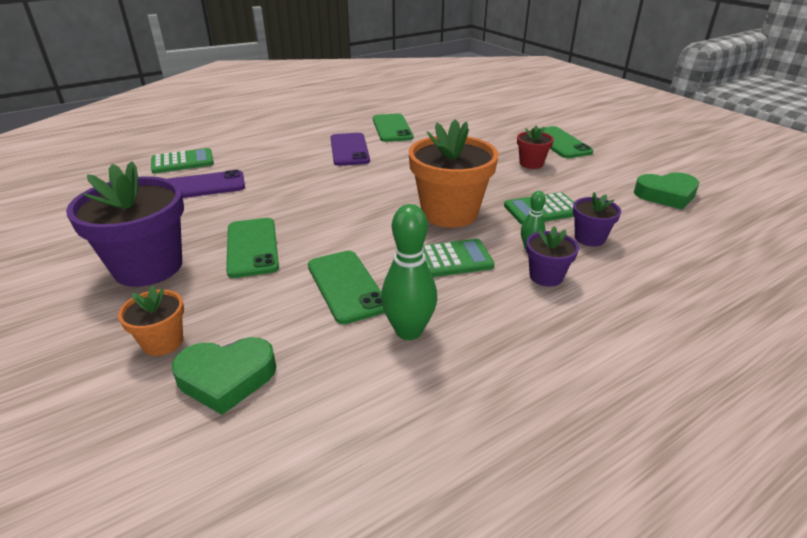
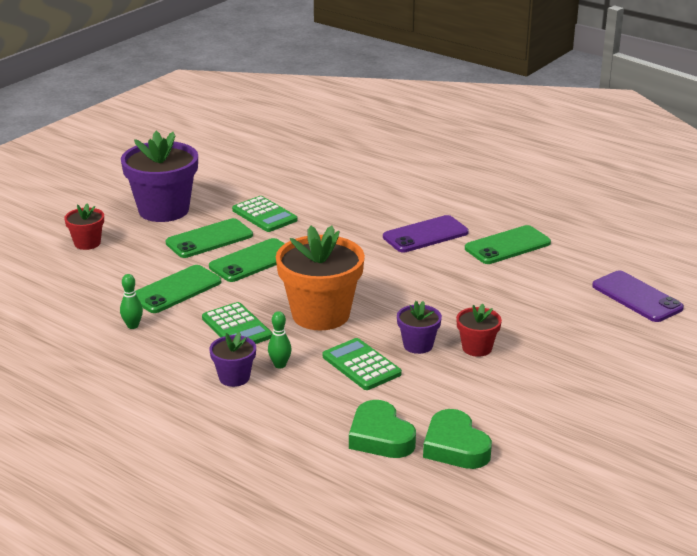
camera: 70 degrees right, 5 degrees down
orange flower pot [118,285,184,356] -> red flower pot [64,204,104,250]
green calculator [151,148,214,174] -> green calculator moved to [232,196,297,232]
purple phone [168,170,245,198] -> purple phone moved to [592,271,684,322]
green heart [172,337,276,415] -> green heart moved to [349,400,416,458]
green bowling pin [381,204,437,340] -> green bowling pin [120,274,143,329], size x0.54
green phone [530,126,593,158] -> green phone moved to [209,238,285,282]
purple flower pot [573,192,621,246] -> purple flower pot moved to [397,301,442,354]

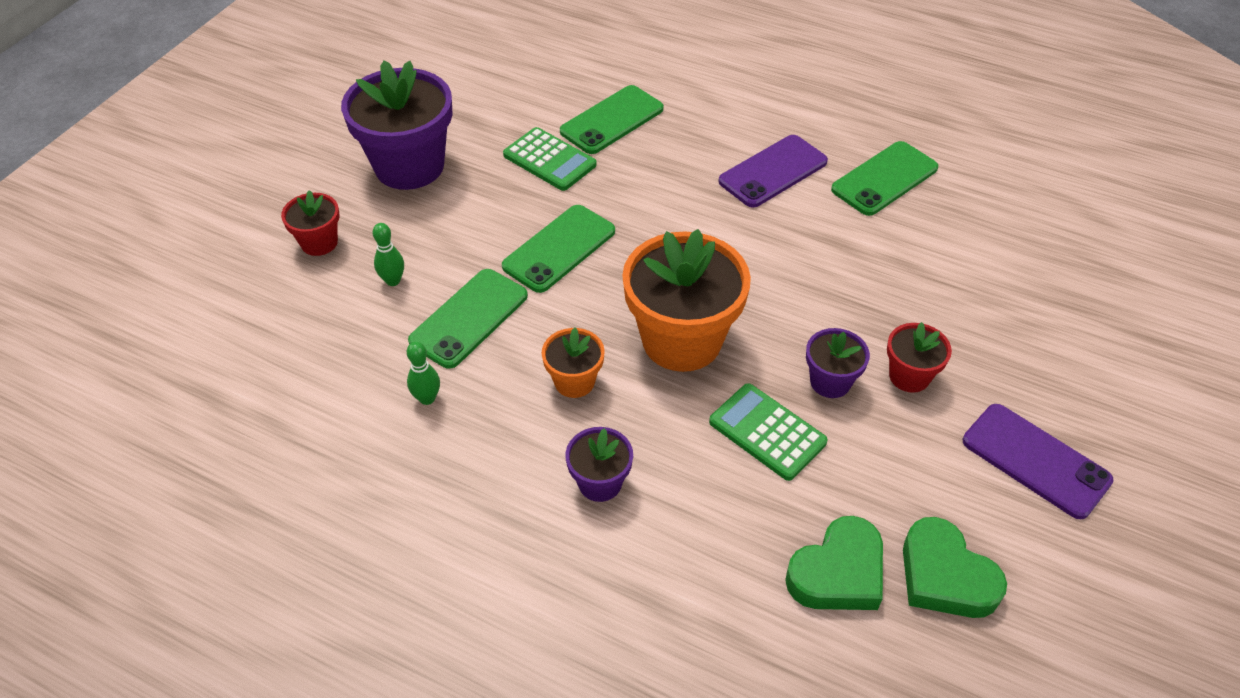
camera: 10 degrees left, 20 degrees up
green phone [166,218,253,258] -> green phone moved to [560,85,664,154]
green calculator [202,302,273,344] -> orange flower pot [542,328,605,398]
green bowling pin [268,311,292,369] -> green bowling pin moved to [373,223,404,286]
green heart [349,400,416,458] -> green heart turned 90 degrees counterclockwise [785,516,883,610]
purple phone [592,271,684,322] -> purple phone moved to [963,404,1114,519]

